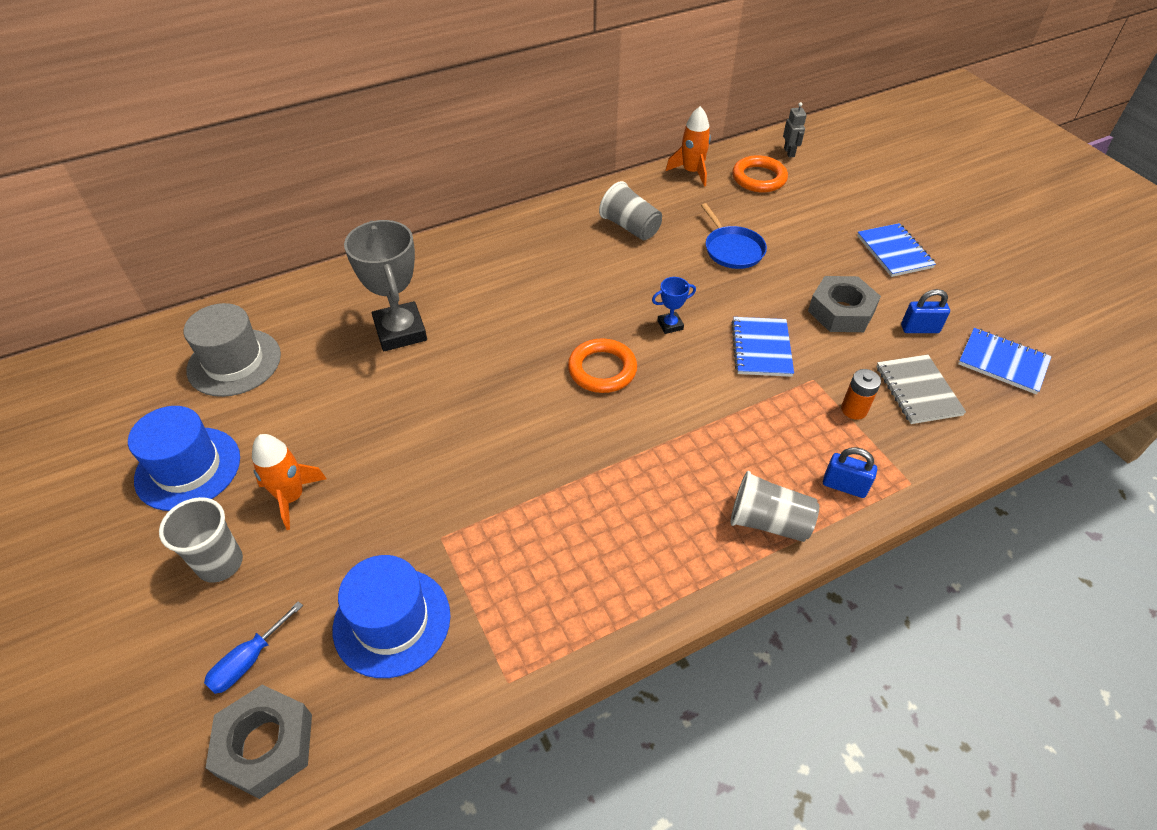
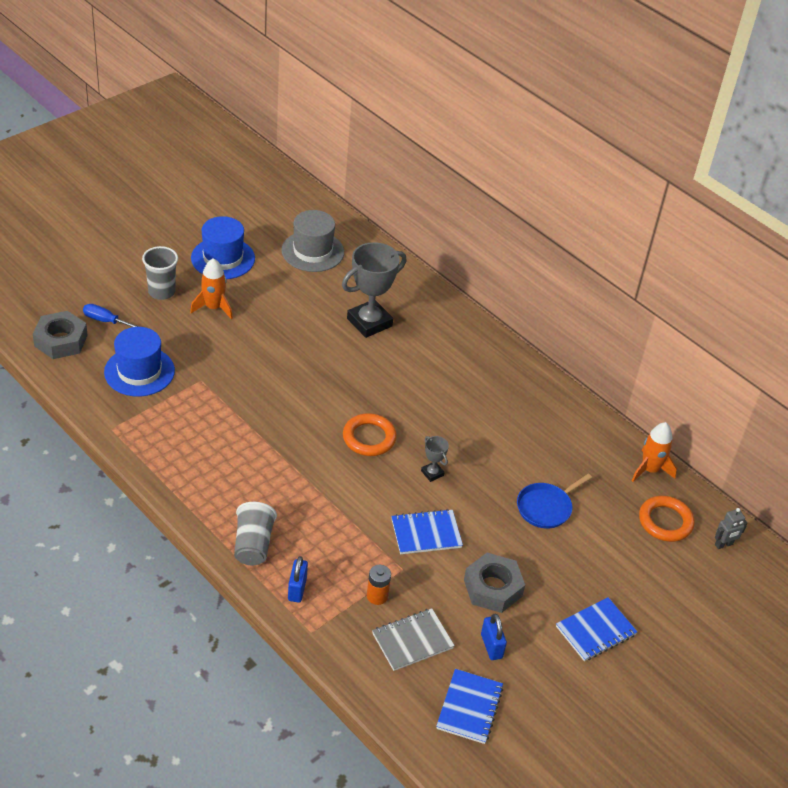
camera: 70 degrees right, 5 degrees down
grey cup [599,181,662,240] -> none
blue trophy [652,277,696,334] -> grey trophy [421,436,449,482]

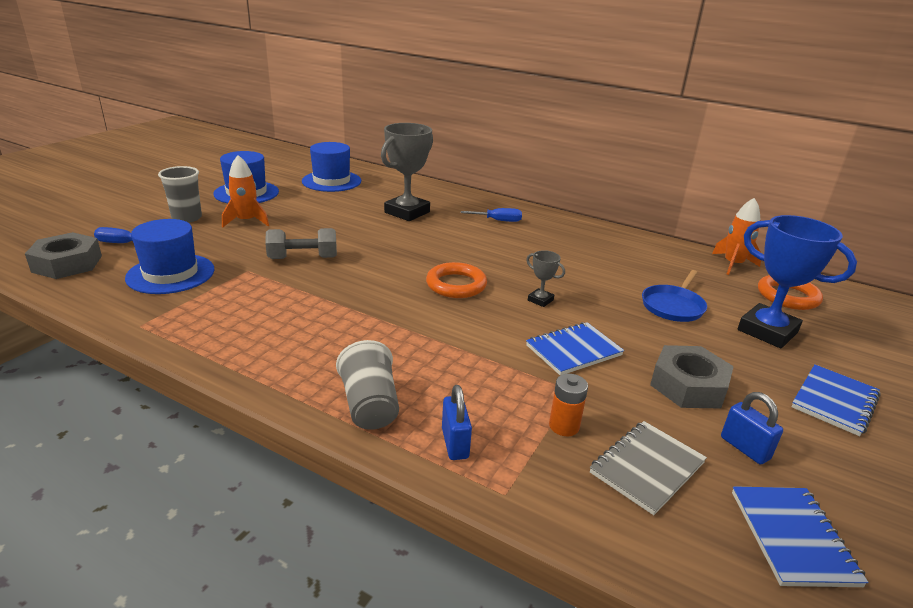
camera: 15 degrees left, 15 degrees down
grey hat [281,210,344,272] -> blue hat [302,142,361,192]
grey robot [715,508,748,549] -> none
none -> grey dumbbell [265,228,337,259]
none -> blue screwdriver [461,208,522,222]
none -> blue trophy [738,215,857,348]

